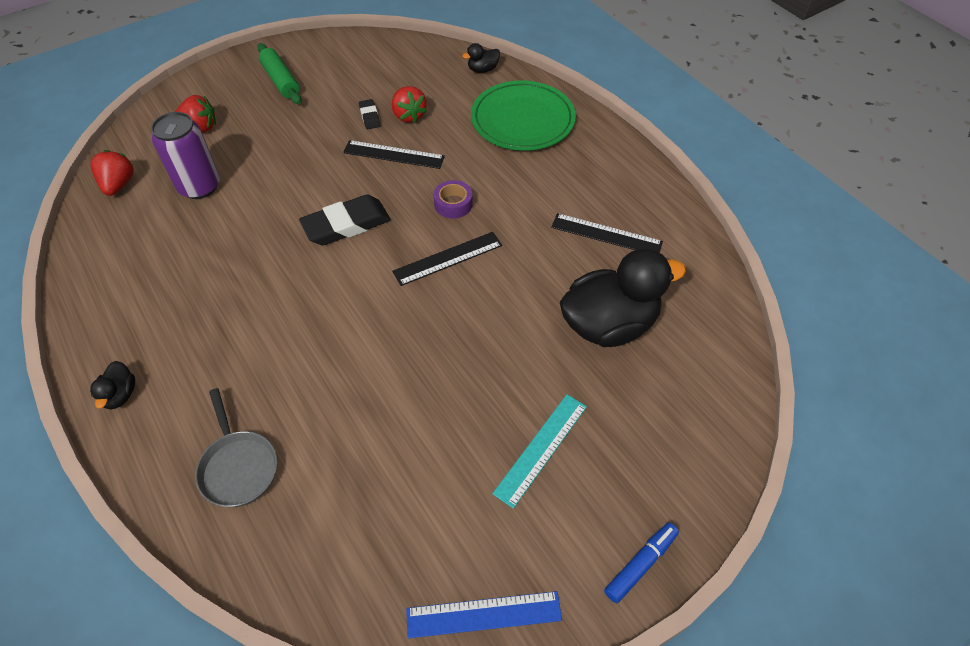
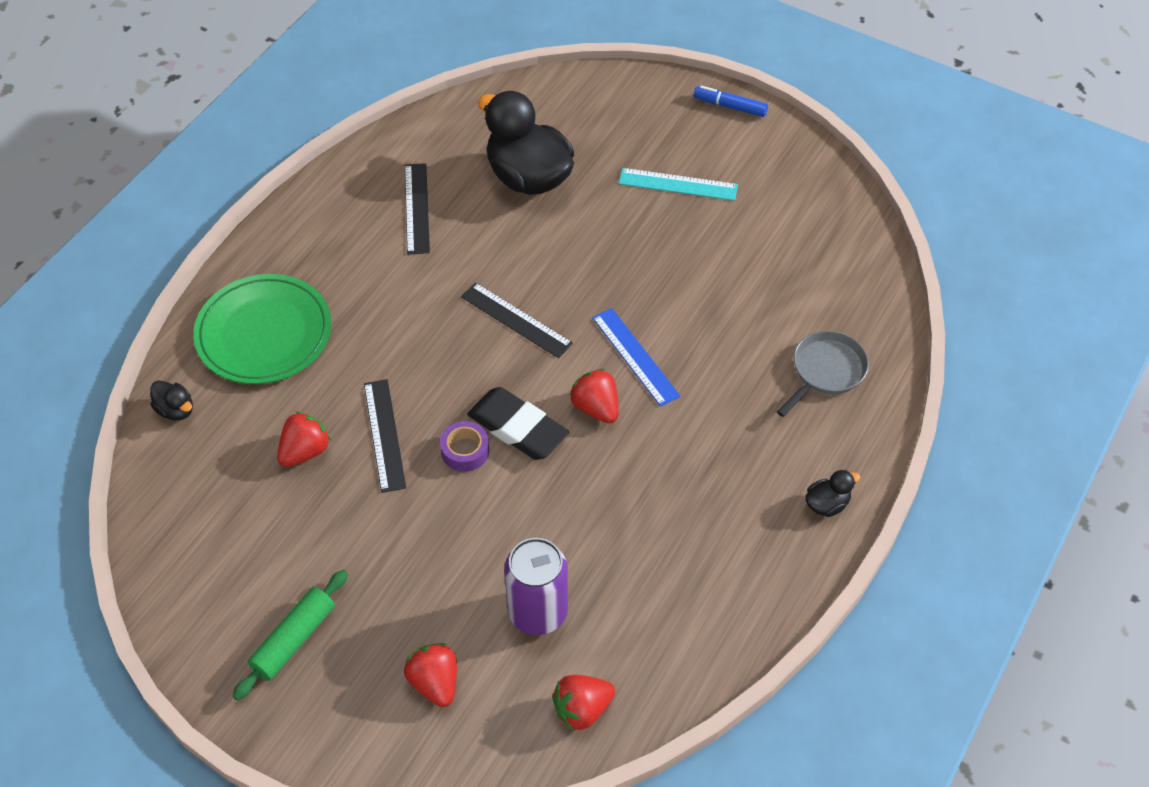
camera: 115 degrees left, 0 degrees up
black eraser [359,99,380,129] -> none
blue ruler [406,591,562,638] -> blue ruler moved to [592,308,680,407]
purple tape [434,180,473,219] -> purple tape moved to [440,421,489,472]
none -> red strawberry [569,369,619,423]

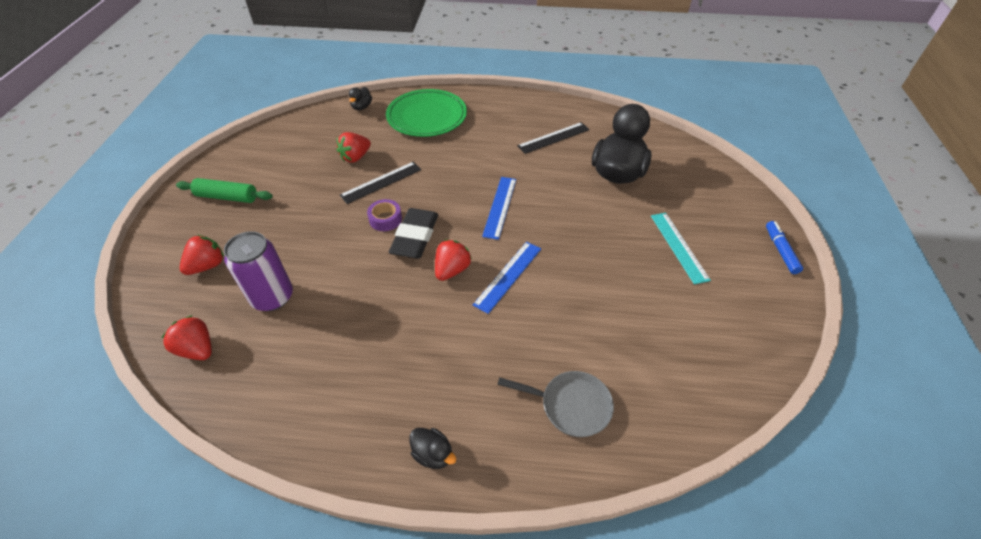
camera: 65 degrees right, 5 degrees down
red strawberry [277,411,331,467] -> red strawberry turned 120 degrees clockwise [337,132,371,163]
black ruler [461,282,573,358] -> blue ruler [482,177,516,240]

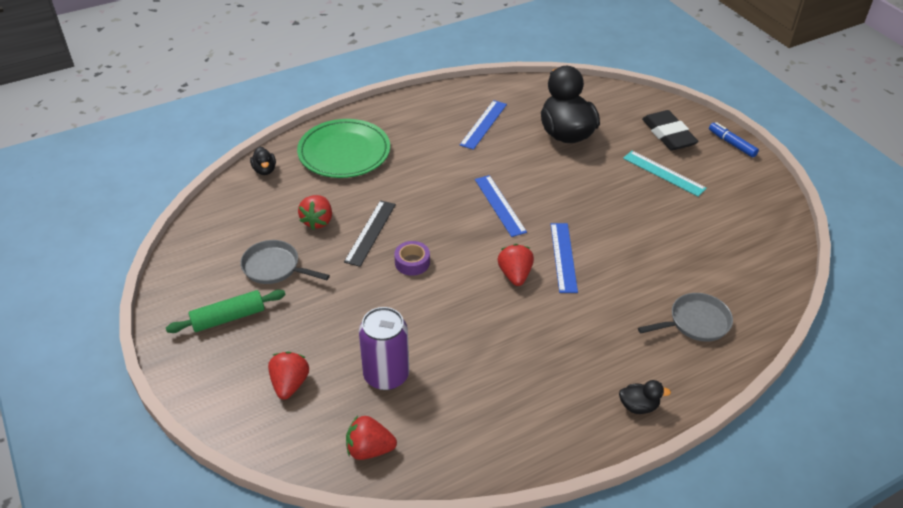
camera: 35 degrees left, 5 degrees down
black eraser [389,208,438,259] -> black eraser moved to [642,110,699,151]
black ruler [517,122,590,154] -> blue ruler [460,100,507,150]
none -> grey pan [240,240,330,284]

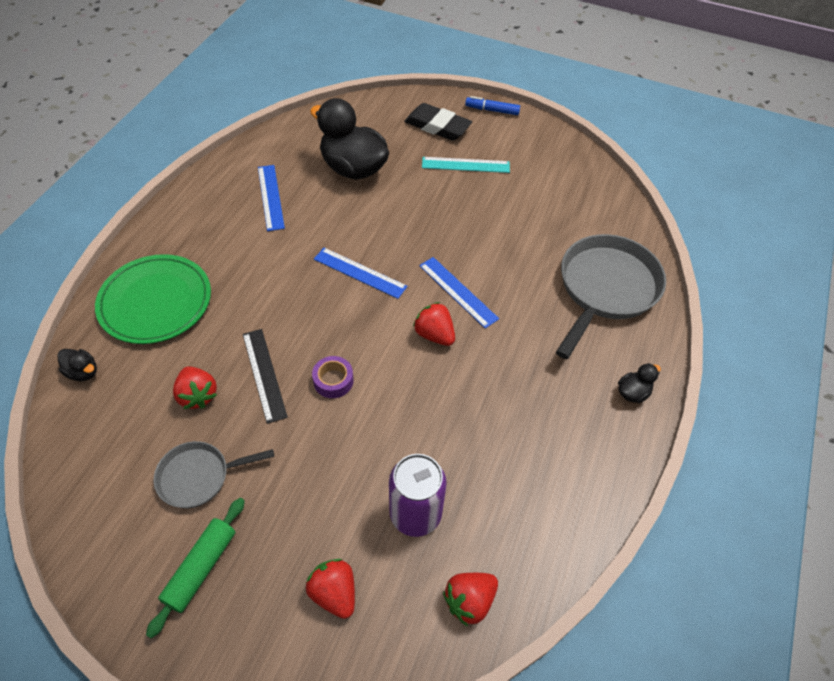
camera: 40 degrees left, 10 degrees up
grey pan [638,293,733,342] -> grey pan [556,234,666,359], size x1.78

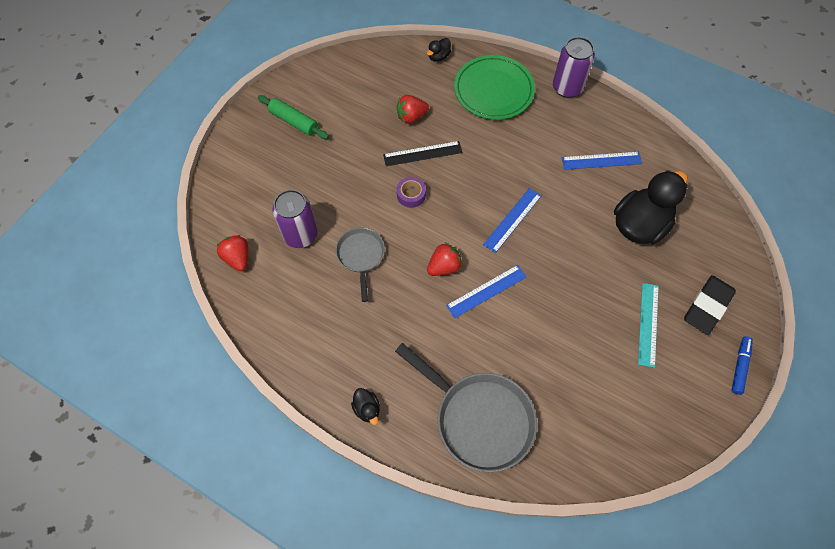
camera: 100 degrees right, 10 degrees up
grey pan [154,441,274,508] -> grey pan moved to [336,228,385,302]
red strawberry [306,559,355,619] -> none
none -> purple can [553,37,595,98]

